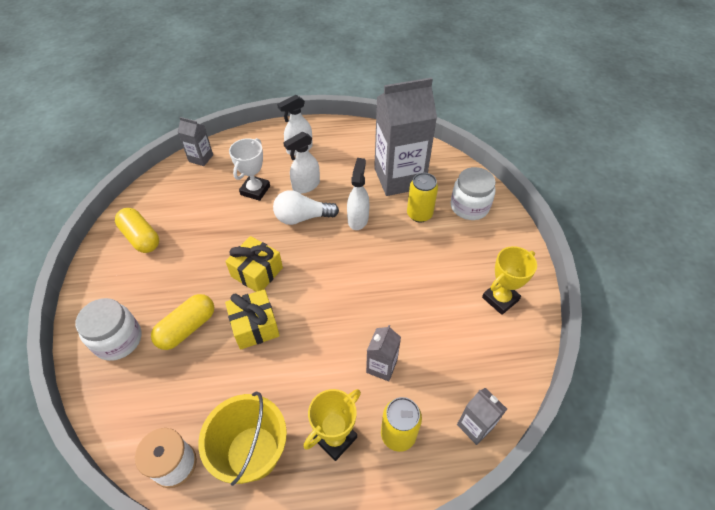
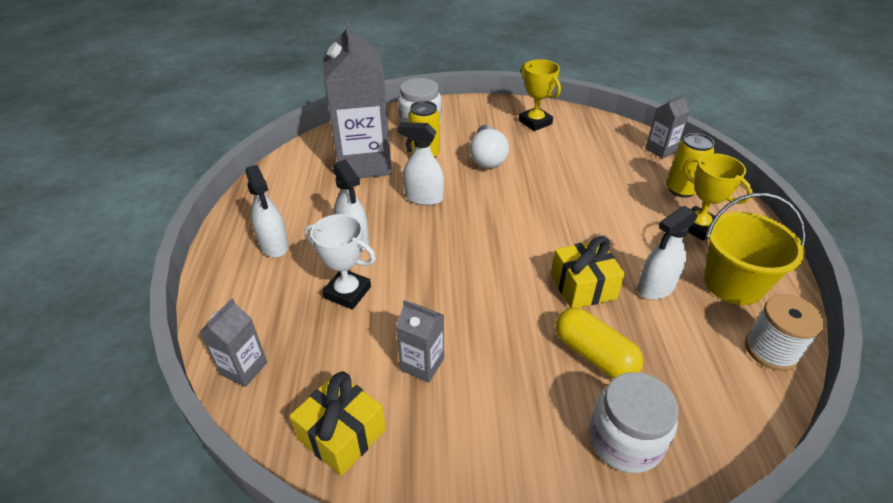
camera: 85 degrees left, 10 degrees down
yellow capsule [115,208,159,253] -> none
yellow gift [225,236,283,292] -> yellow gift moved to [290,371,386,476]
white light bulb [273,190,339,225] -> white light bulb moved to [470,125,509,169]
grey carton [366,325,401,381] -> grey carton moved to [396,300,444,383]
none -> white spray bottle [637,206,698,300]

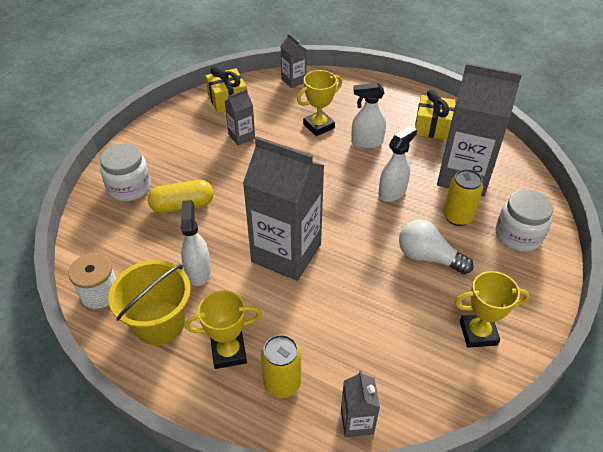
camera: 120 degrees right, 5 degrees up
white spray bottle [245,165,289,257] -> none
white trophy [305,214,376,310] -> yellow trophy [297,70,342,136]
yellow gift [551,236,625,308] -> yellow gift moved to [415,89,455,140]
none -> grey carton [243,137,324,281]

